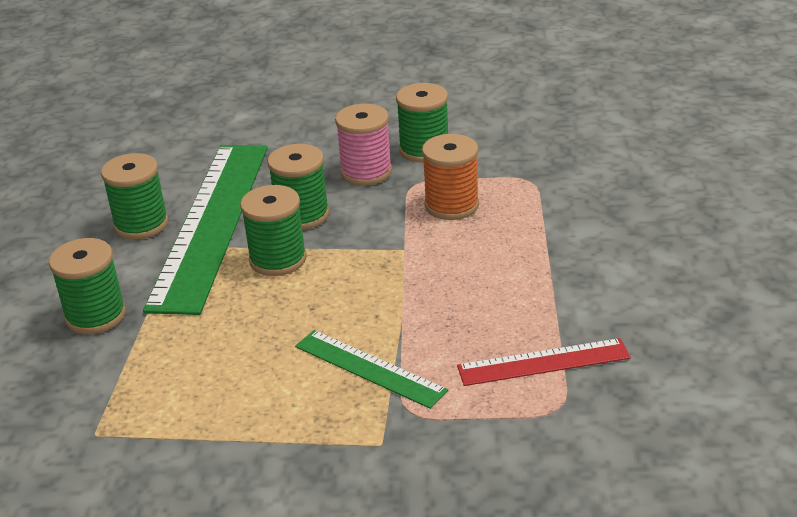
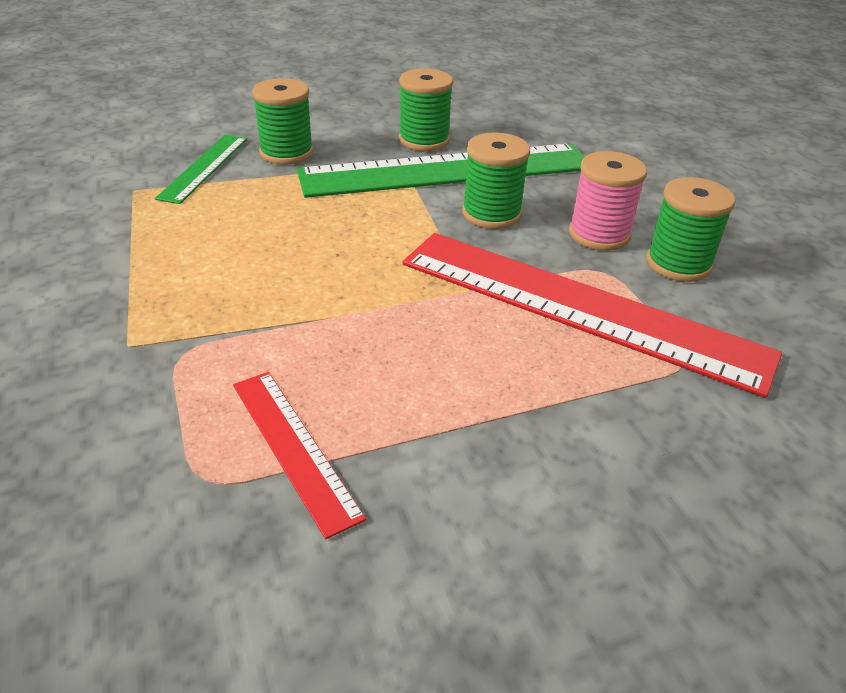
camera: 65 degrees right, 5 degrees up
green spool [240,185,307,276] -> none
green ruler [295,330,448,409] -> green ruler moved to [155,135,247,204]
orange spool [422,134,479,220] -> red ruler [403,233,782,398]

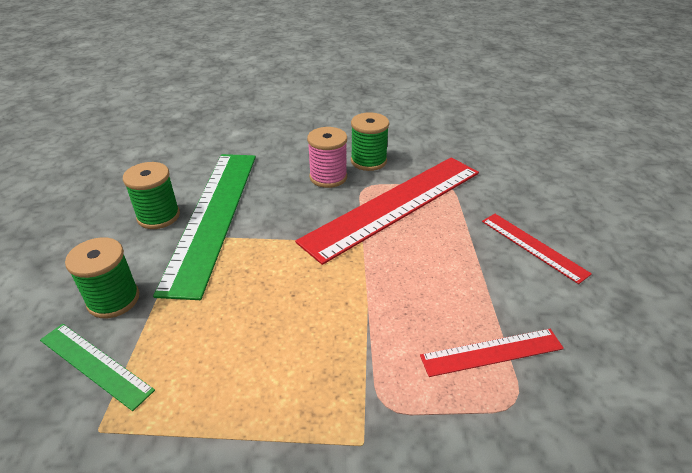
camera: 70 degrees left, 0 degrees up
green spool [462,132,530,229] -> none
none -> red ruler [482,214,592,284]

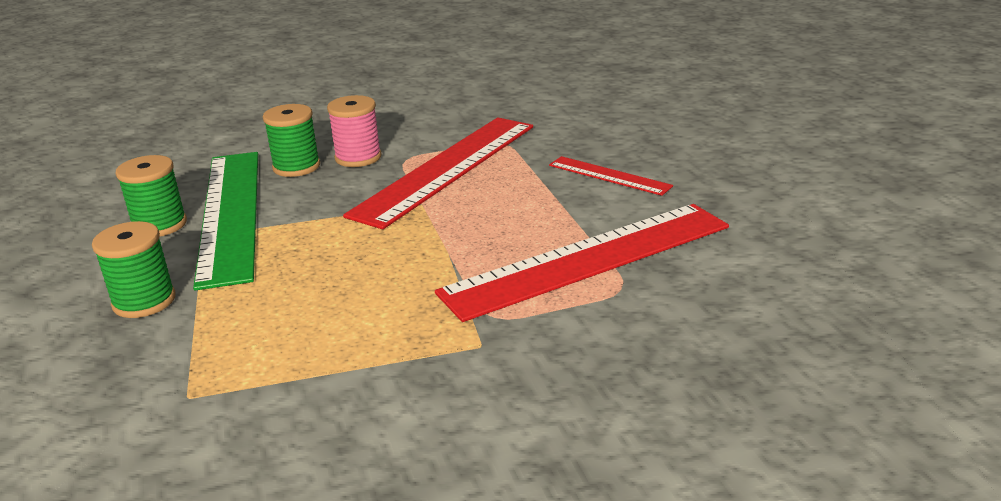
camera: 15 degrees left, 10 degrees down
green ruler [40,324,155,411] -> none
green spool [351,112,389,171] -> green spool moved to [263,104,320,177]
red ruler [420,329,564,377] -> red ruler [435,204,729,322], size x2.07

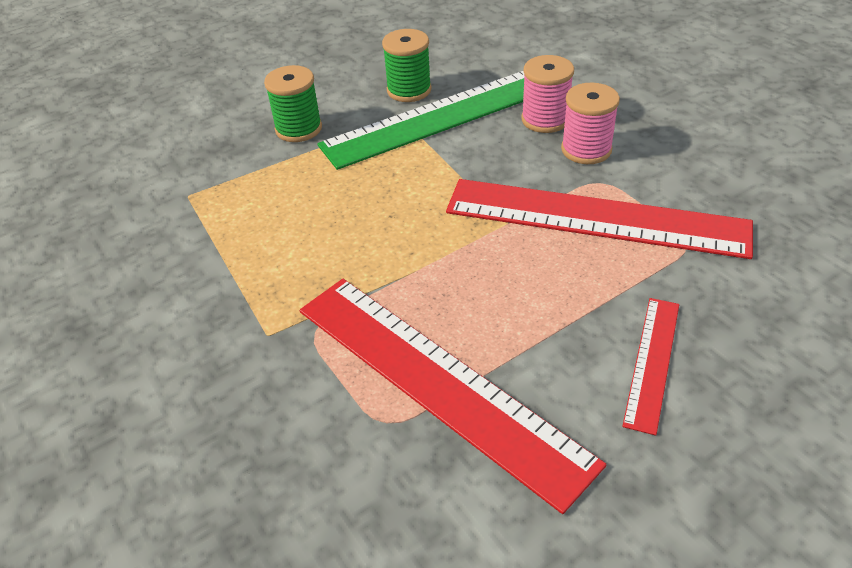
camera: 75 degrees right, 15 degrees up
green spool [263,104,320,177] -> pink spool [521,55,574,133]

